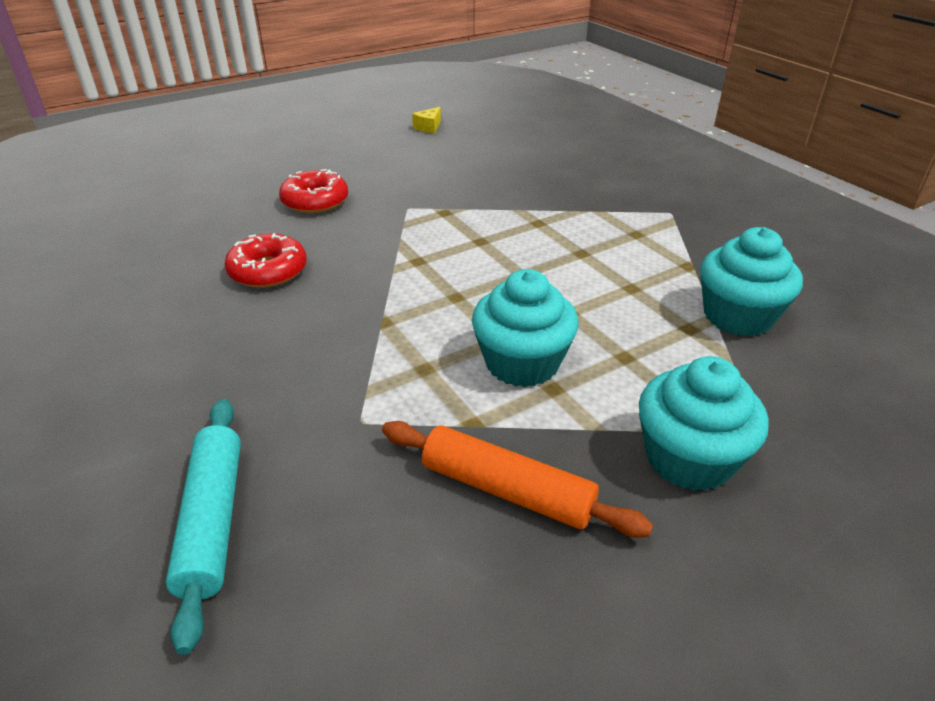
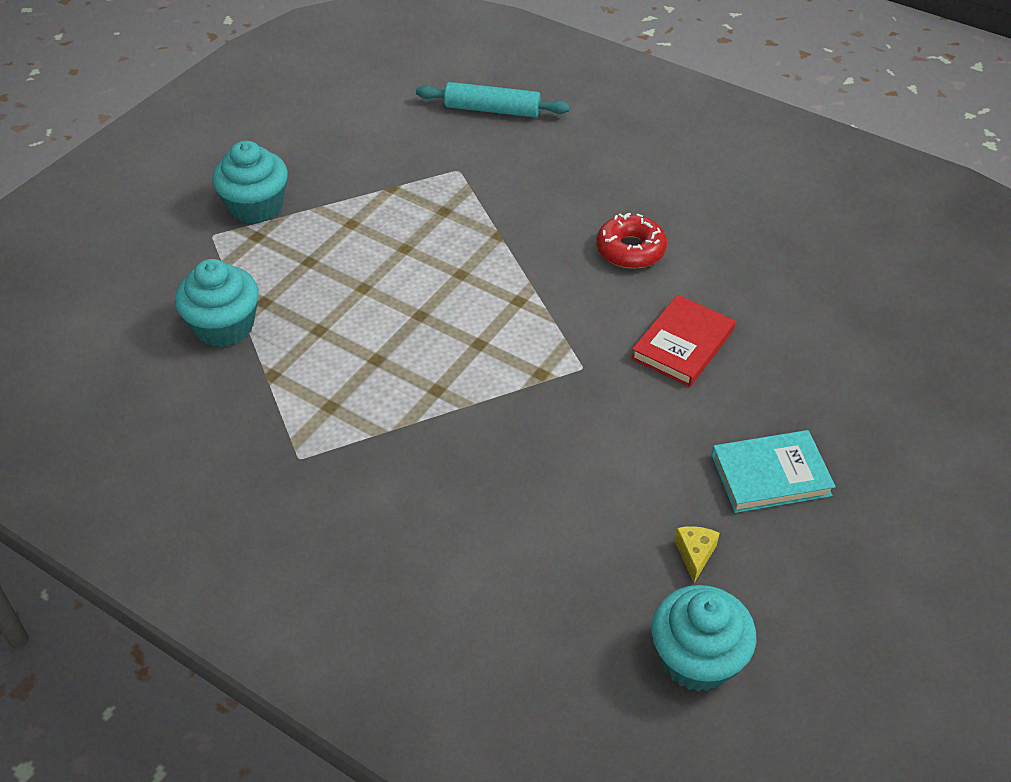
camera: 155 degrees right, 10 degrees up
turquoise rolling pin [166,399,241,655] -> turquoise rolling pin turned 45 degrees counterclockwise [416,82,570,117]
red donut [279,169,348,213] -> red book [631,295,735,387]
orange rolling pin [382,421,653,538] -> none
turquoise cupcake [472,269,579,387] -> turquoise cupcake moved to [651,585,757,692]
none -> turquoise book [711,430,836,513]

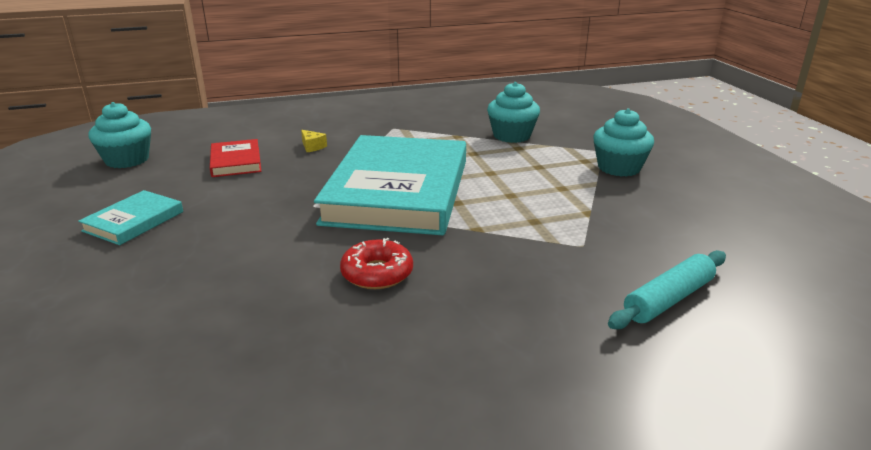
camera: 130 degrees right, 20 degrees down
red book [631,295,735,387] -> red book moved to [210,139,261,177]
yellow cheese [674,526,720,583] -> yellow cheese moved to [301,130,327,152]
none -> turquoise book [314,135,466,235]

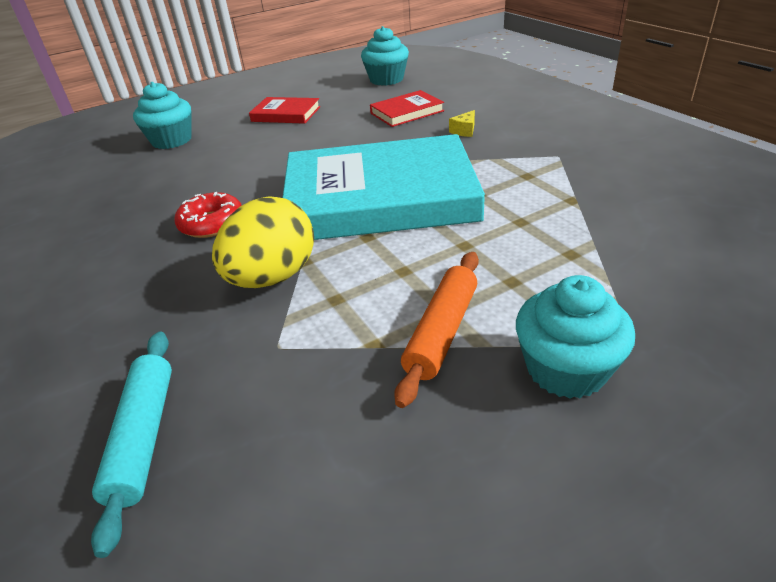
camera: 80 degrees right, 10 degrees up
turquoise book [78,190,183,245] -> red book [249,97,320,124]
turquoise cupcake [487,82,540,143] -> turquoise cupcake moved to [133,82,192,149]
turquoise rolling pin [608,250,726,329] -> turquoise rolling pin turned 45 degrees clockwise [91,332,172,558]
none -> yellow egg [212,196,314,288]
none -> orange rolling pin [394,252,479,408]

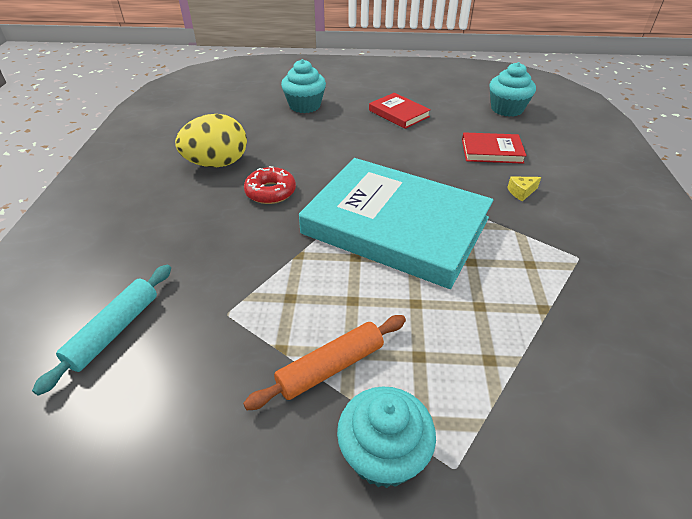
camera: 30 degrees right, 5 degrees up
yellow egg [212,196,314,288] -> yellow egg moved to [175,114,247,167]

